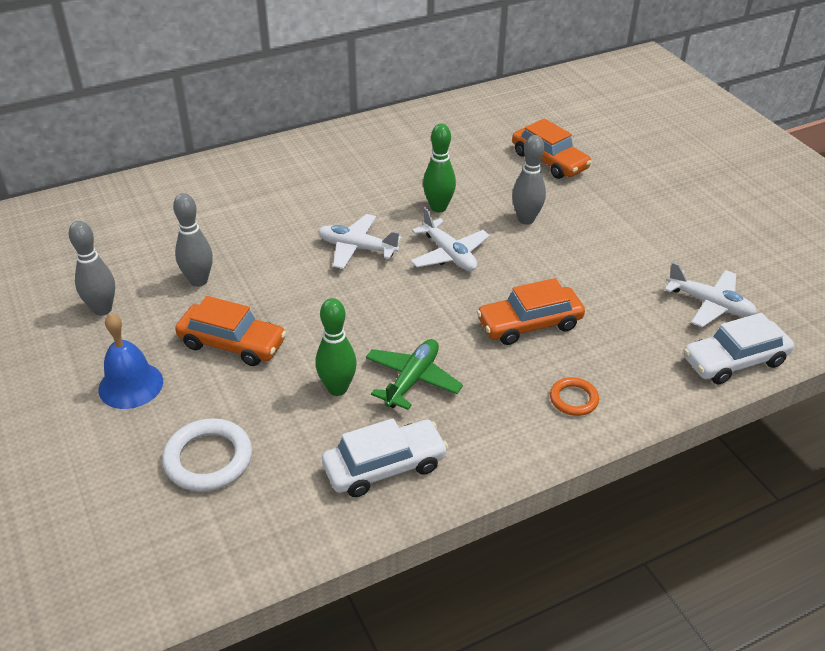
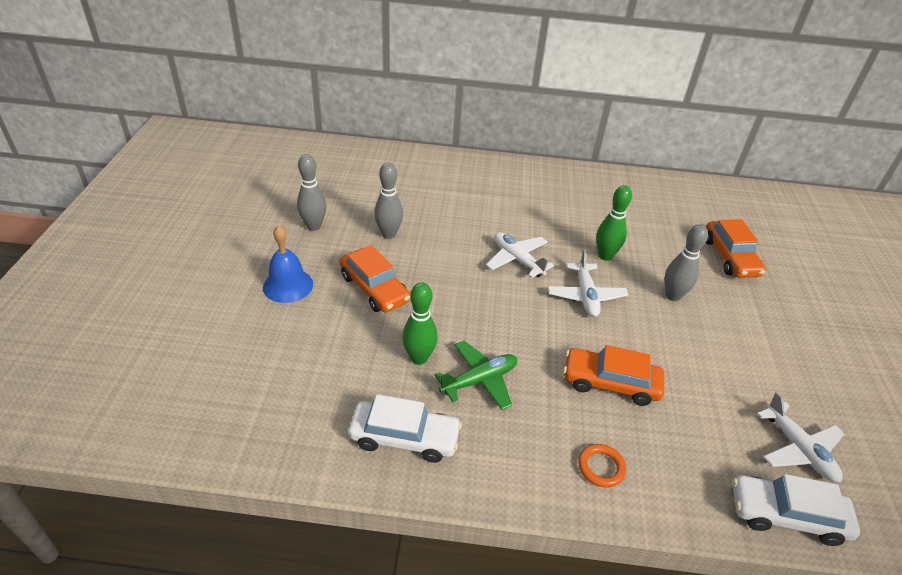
camera: 30 degrees right, 0 degrees up
white ring [162,418,252,492] -> none

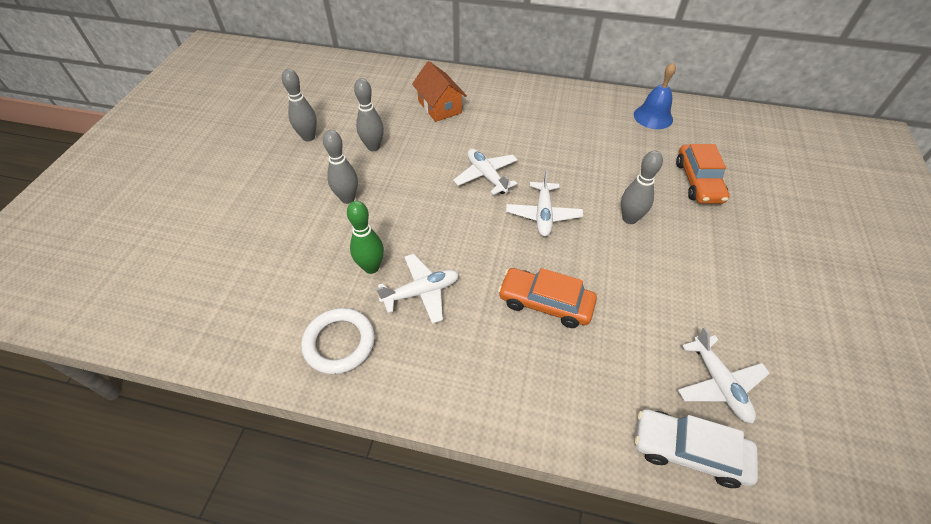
camera: 10 degrees right, 10 degrees up
blue bell [263,225,313,303] -> blue bell moved to [634,62,676,129]
orange car [340,245,410,313] -> grey bowling pin [323,130,358,204]
white car [348,394,462,463] -> white ring [301,308,375,374]
green plane [435,341,517,410] -> white plane [376,254,459,324]
orange ring [578,444,626,488] -> none
green bowling pin [596,185,632,261] -> none
none -> orange house [412,61,467,122]

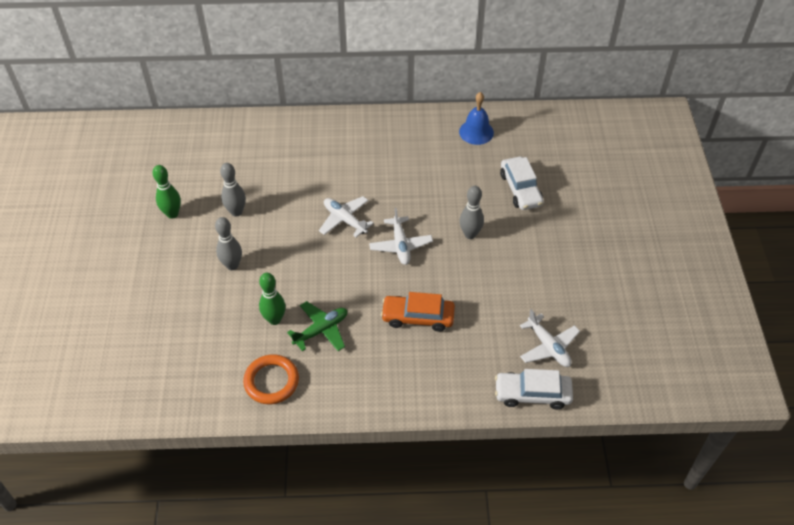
camera: 15 degrees left, 0 degrees up
grey bowling pin [282,69,317,142] -> green bowling pin [153,165,181,219]
white ring [301,308,375,374] -> orange ring [243,354,299,404]
white plane [376,254,459,324] -> green plane [287,301,347,351]
orange house [412,61,467,122] -> none
orange car [676,144,730,204] -> white car [500,157,544,210]

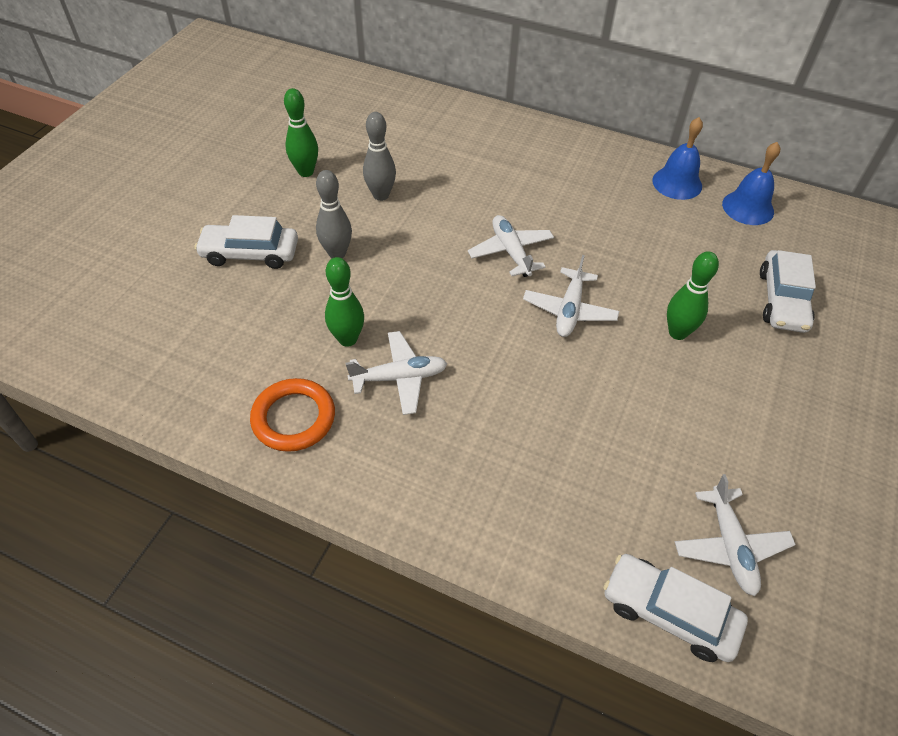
camera: 25 degrees right, 0 degrees up
green plane [287,301,347,351] -> white plane [346,331,447,415]
orange car [381,292,455,332] -> none
grey bowling pin [460,186,484,239] -> green bowling pin [667,251,719,340]
none -> white car [194,215,298,269]
none -> blue bell [652,117,703,200]

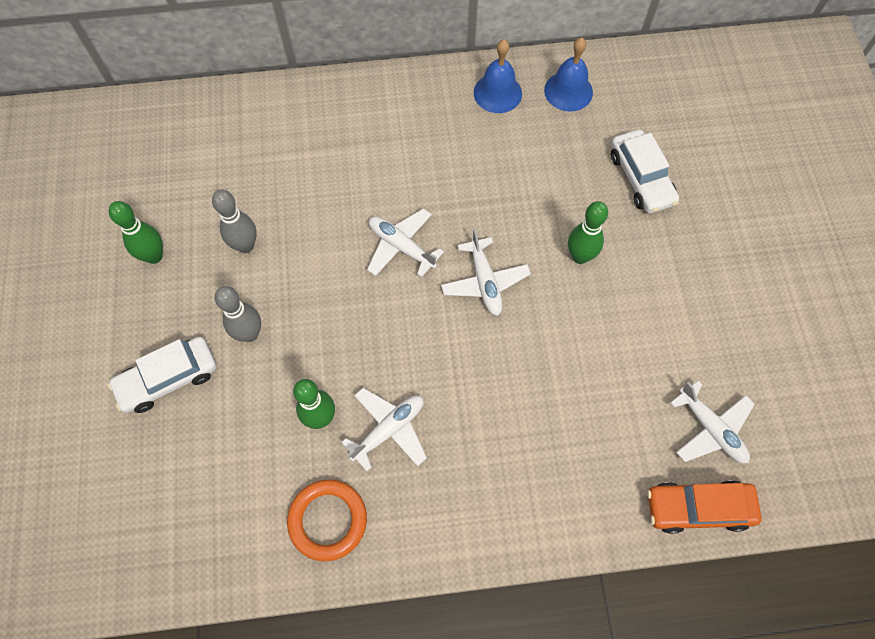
camera: 30 degrees left, 15 degrees up
white car [604,554,748,662] -> orange car [647,480,762,534]

